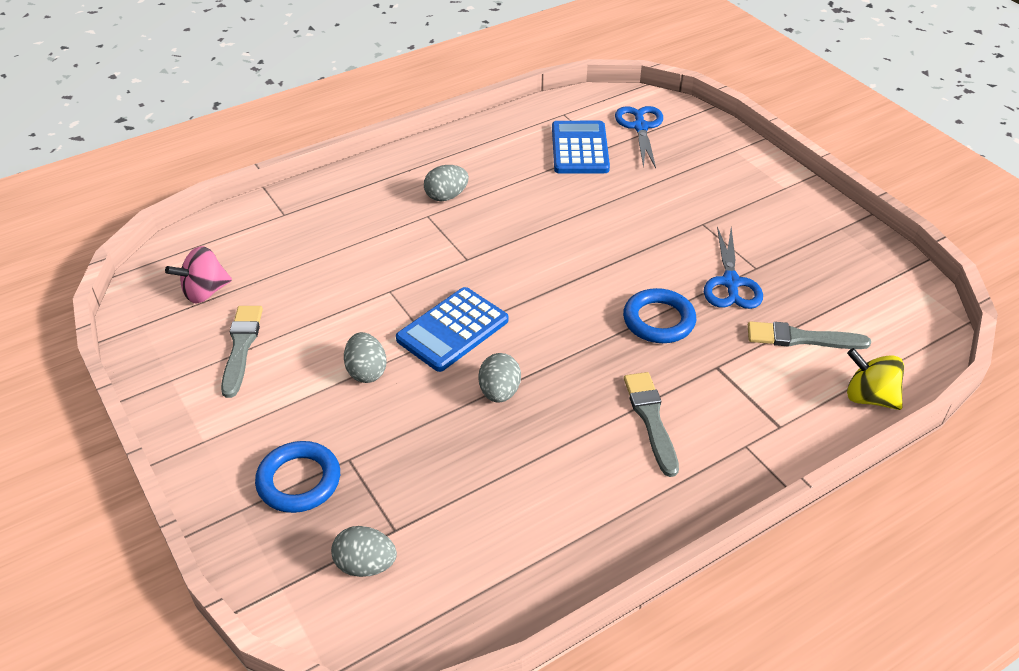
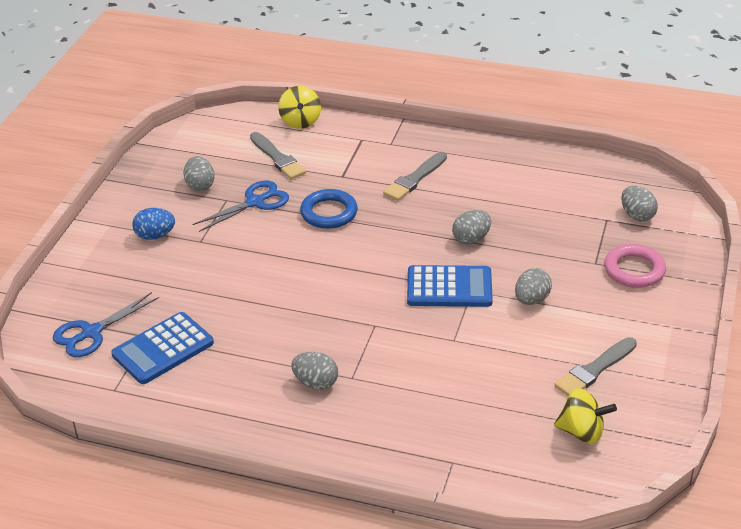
camera: 130 degrees left, 5 degrees down
pink spinning top [165,246,232,304] -> yellow spinning top [554,388,617,444]
blue ring [255,441,340,513] -> pink ring [604,244,666,288]
none -> blue egg [132,208,175,240]
none -> grey egg [184,156,215,191]

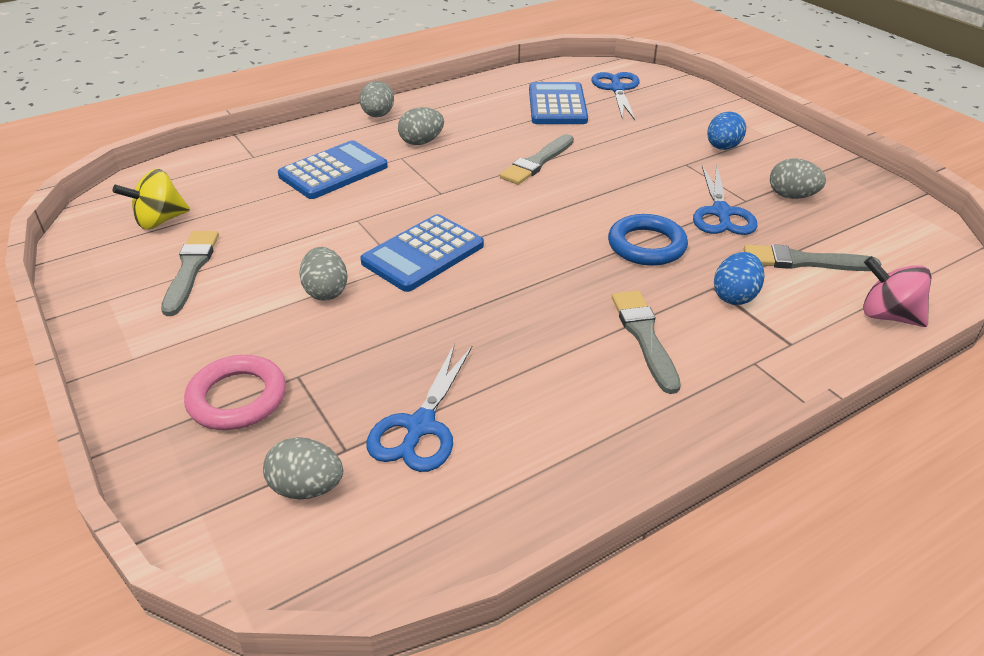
camera: 130 degrees right, 0 degrees up
yellow spinning top [278,86,321,129] -> pink spinning top [863,256,932,327]
grey egg [452,210,491,245] -> grey egg moved to [360,81,394,117]
none -> blue calculator [278,140,388,199]
none -> blue scissors [366,343,472,472]
none -> grey brush [500,134,574,185]
none -> blue egg [714,252,765,305]

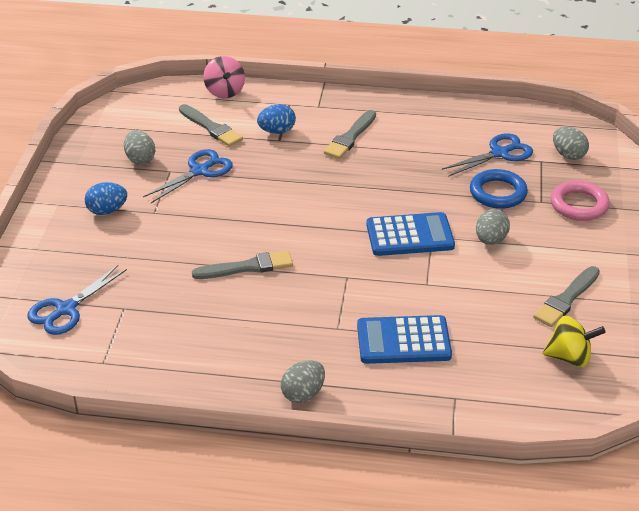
camera: 140 degrees left, 0 degrees up
grey egg [398,107,444,145] -> none
blue calculator [529,82,588,124] -> none
blue ring [608,214,688,266] -> blue ring moved to [470,169,528,209]

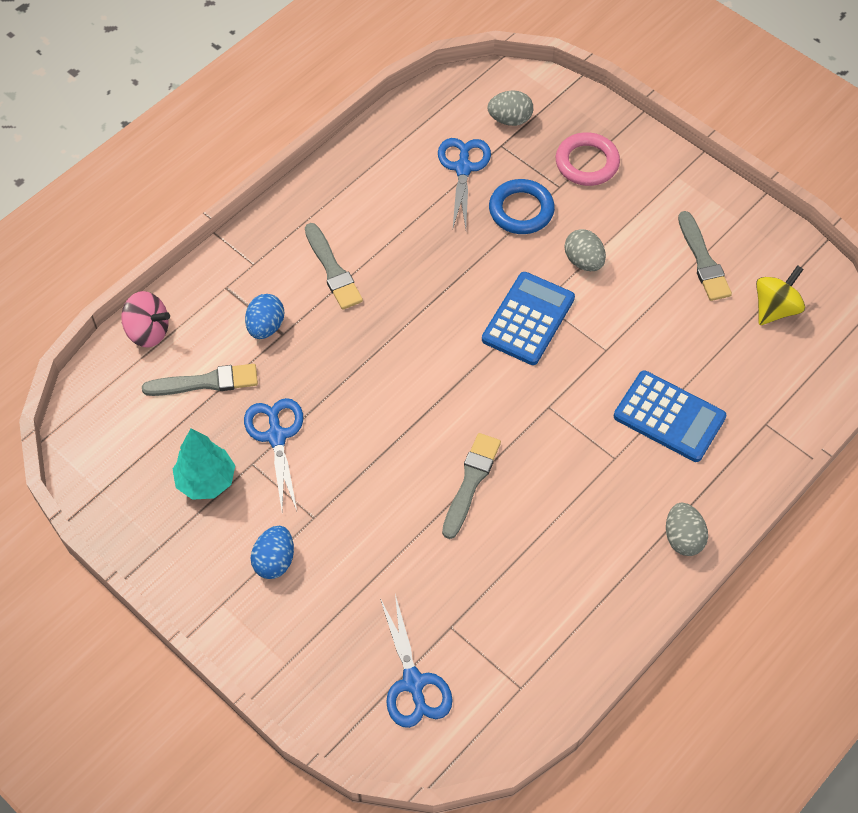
camera: 55 degrees left, 20 degrees up
grey egg [124,130,155,165] -> turquoise tree [173,428,235,500]
blue calculator [357,315,452,364] -> blue calculator turned 90 degrees counterclockwise [614,371,727,462]

